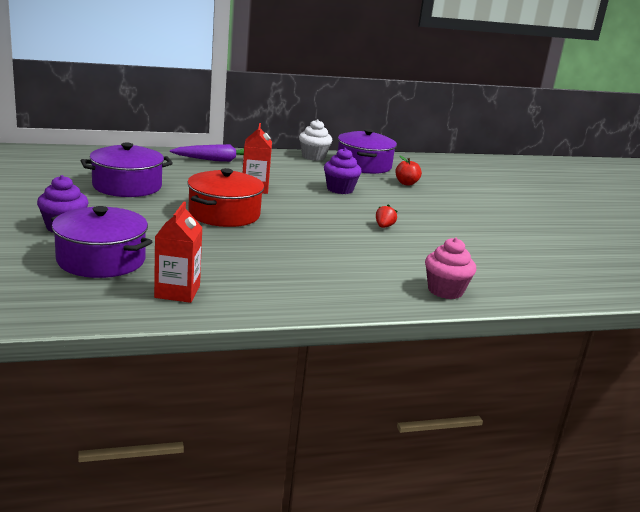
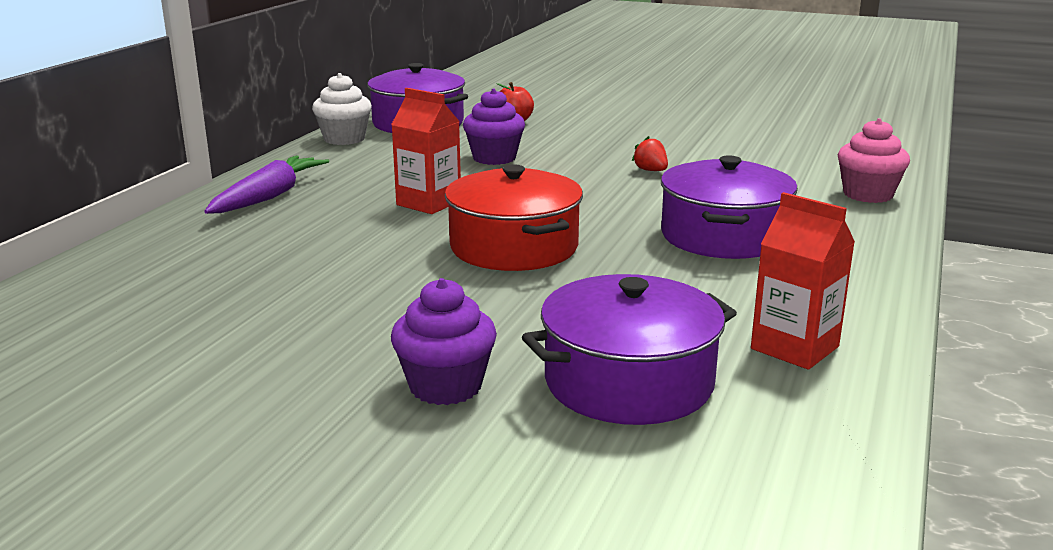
camera: 50 degrees left, 0 degrees up
purple pot [80,143,173,197] -> purple pot moved to [661,155,798,259]

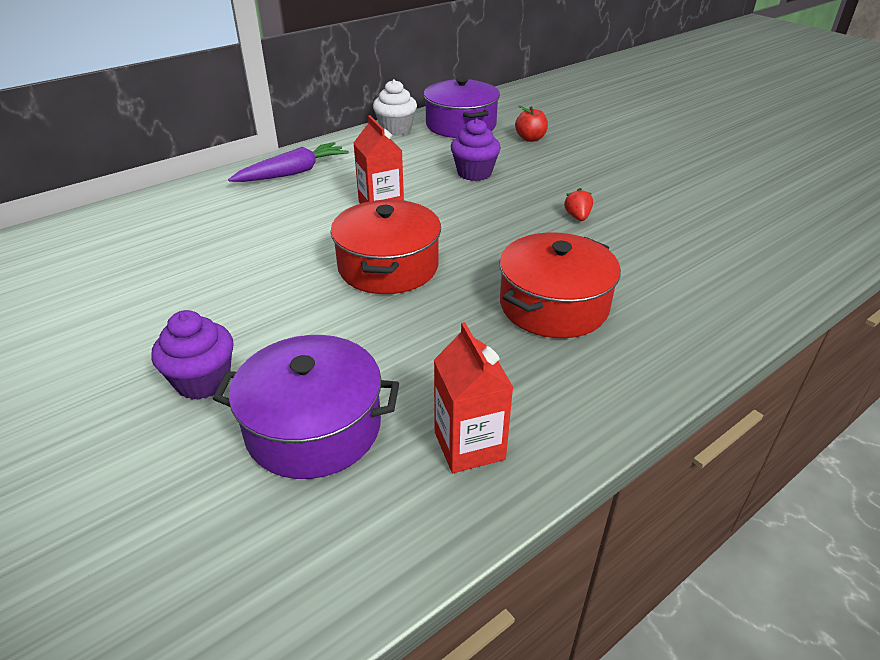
camera: 30 degrees right, 15 degrees up
purple pot [661,155,798,259] -> red pot [499,232,621,338]
pink cupcake [838,118,910,203] -> none

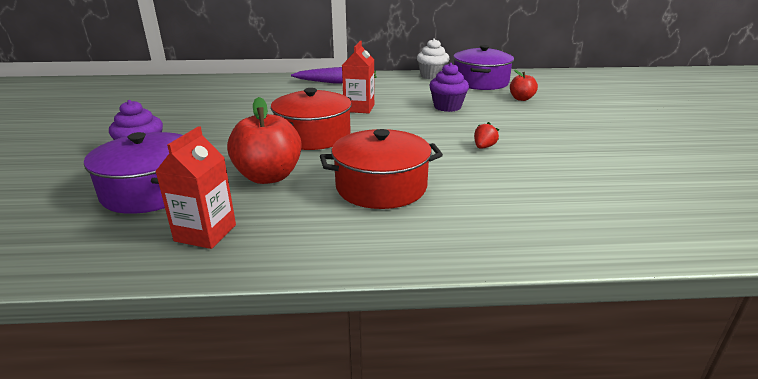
camera: 35 degrees right, 10 degrees down
none -> red apple [227,97,301,184]

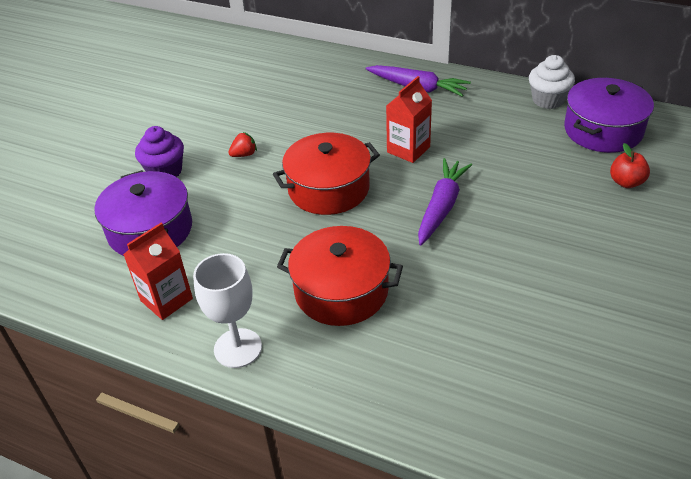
camera: 30 degrees right, 15 degrees up
red apple [227,97,301,184] -> none
purple cupcake [429,63,469,112] -> none
red strawberry [474,122,499,149] -> red strawberry moved to [228,132,257,157]
none -> white goblet [193,253,262,368]
none -> purple carrot [418,158,472,245]

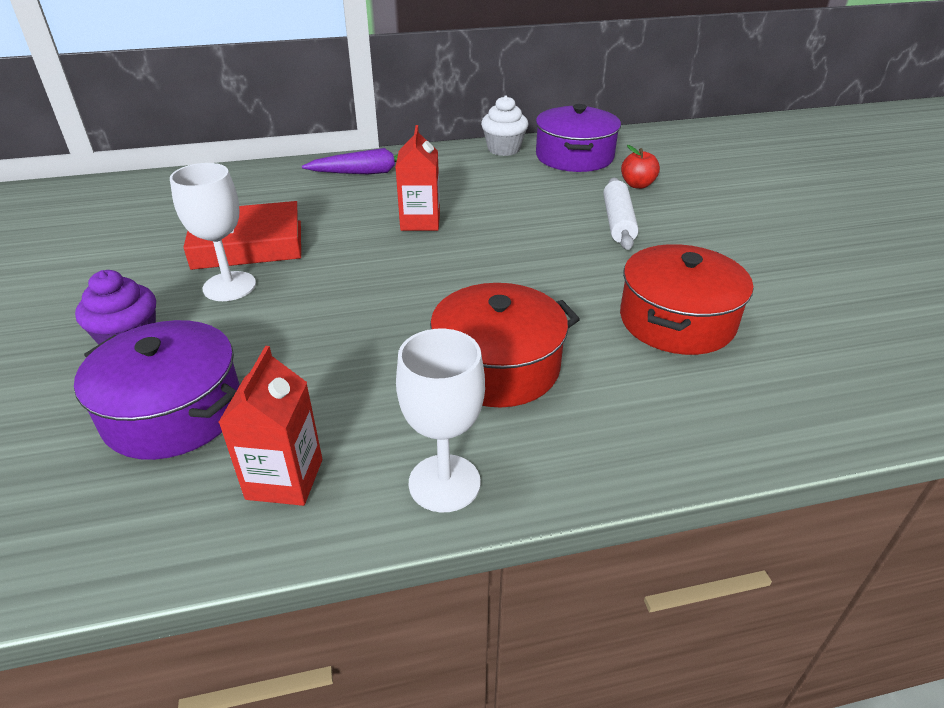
camera: 40 degrees left, 5 degrees down
red strawberry [228,132,257,157] -> white goblet [170,163,256,301]
red pot [273,133,380,215] -> red pot moved to [620,244,753,355]
purple carrot [418,158,472,245] -> none
none -> red book [183,201,301,270]
none -> white rolling pin [603,177,639,250]

